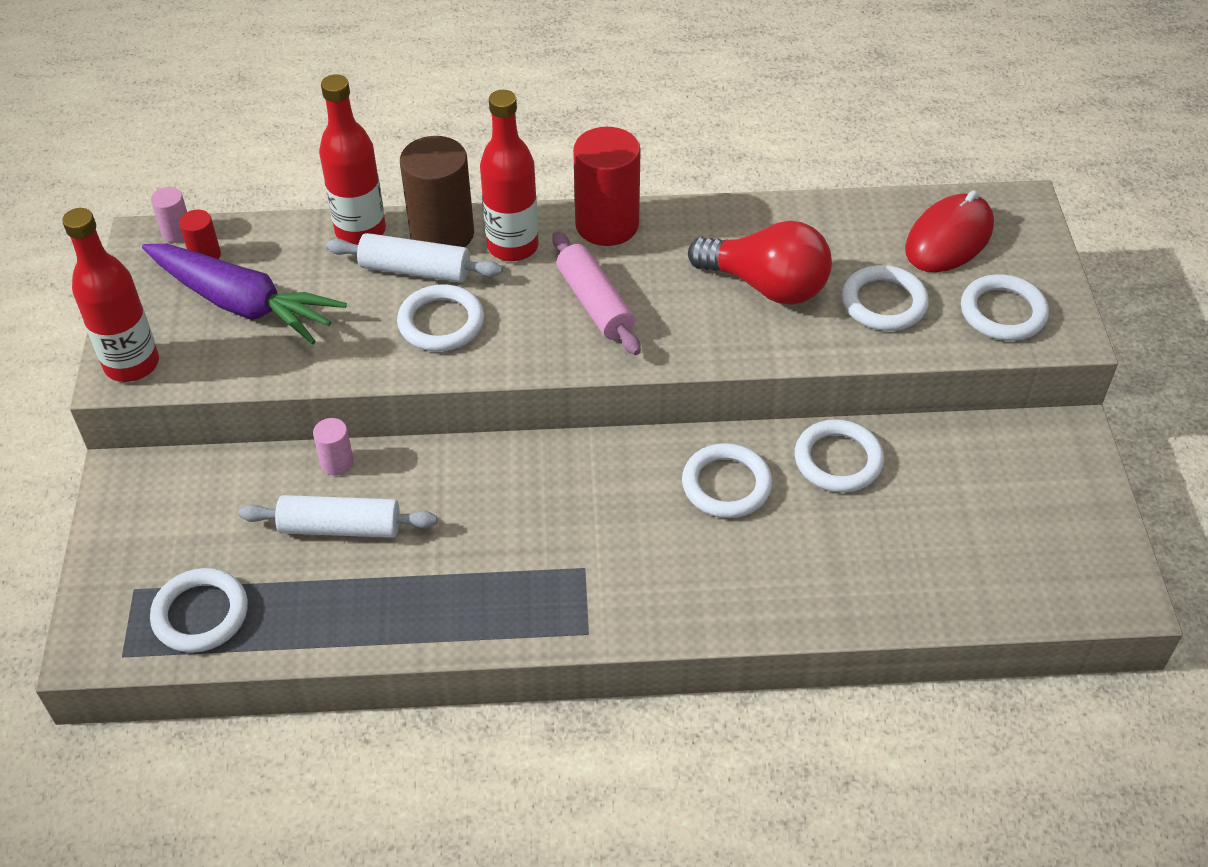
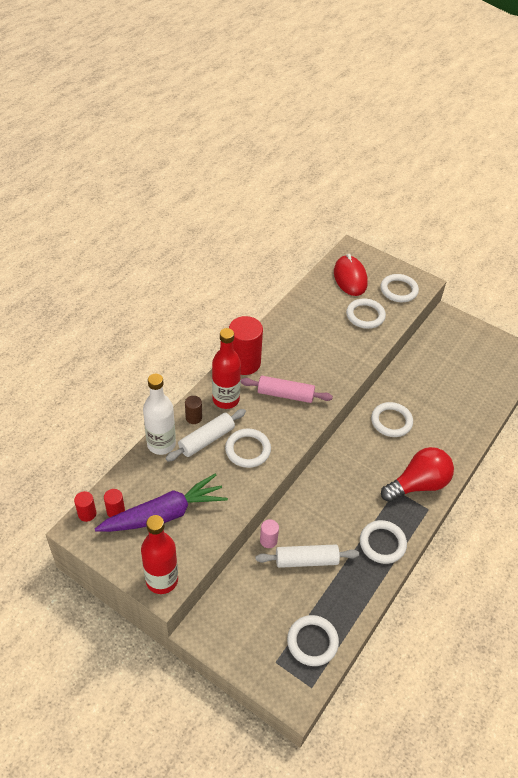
camera: 55 degrees left, 0 degrees up
pink cylinder [151,187,187,243] -> red cylinder [74,491,96,522]
white rolling pin [239,495,437,538] -> white rolling pin turned 45 degrees clockwise [256,544,359,568]
red bottle [319,74,386,245] -> white bottle [143,374,176,455]
brown cylinder [400,136,474,247] -> brown cylinder [185,396,202,424], size x0.48
red light bulb [688,221,832,305] -> red light bulb moved to [381,447,454,502]
white ring [795,419,884,493] -> white ring moved to [360,520,407,564]

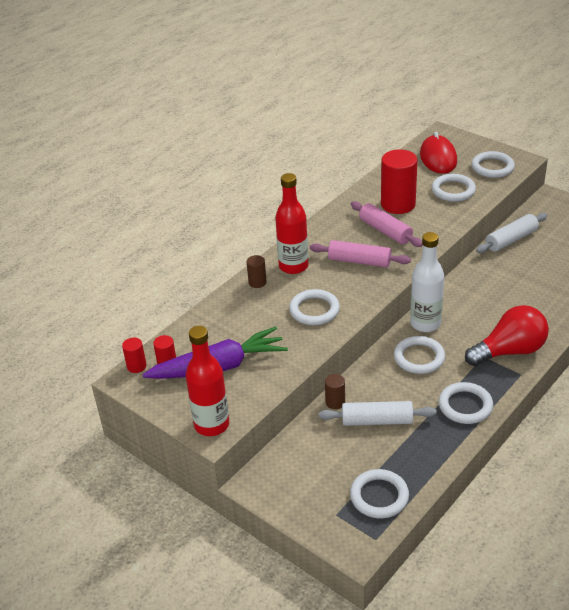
camera: 10 degrees right, 10 degrees down
white bottle [143,374,176,455] -> white bottle moved to [410,232,444,332]
white rolling pin [165,409,246,462] -> white rolling pin moved to [476,213,547,253]
red cylinder [229,316,263,375] -> red cylinder moved to [381,149,418,214]
pink cylinder [260,519,279,548] -> brown cylinder [325,374,345,409]
white ring [371,402,413,437] -> white ring moved to [394,336,445,374]
none -> pink rolling pin [351,201,423,247]

